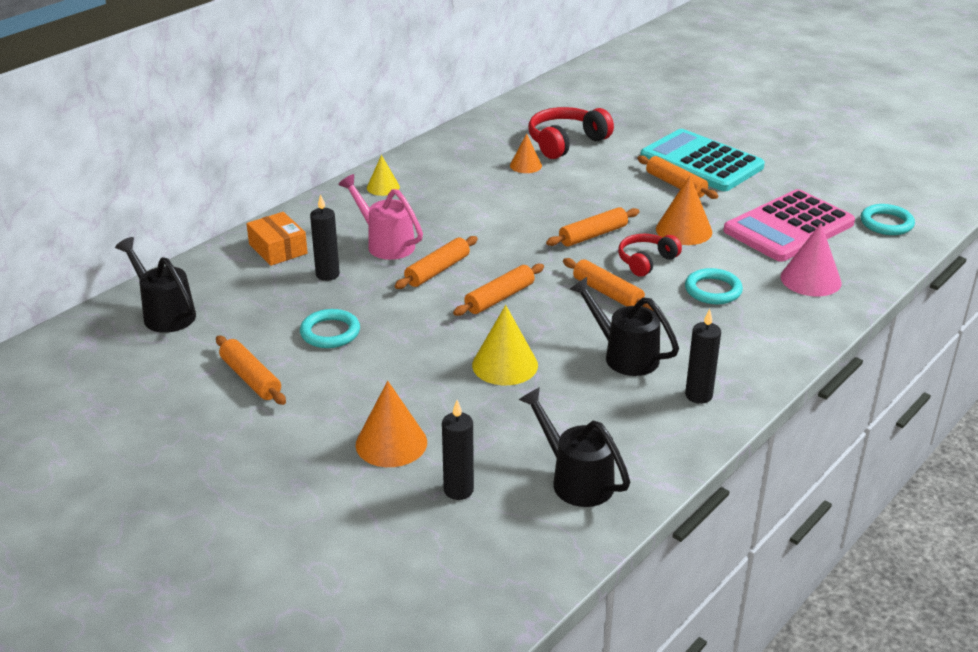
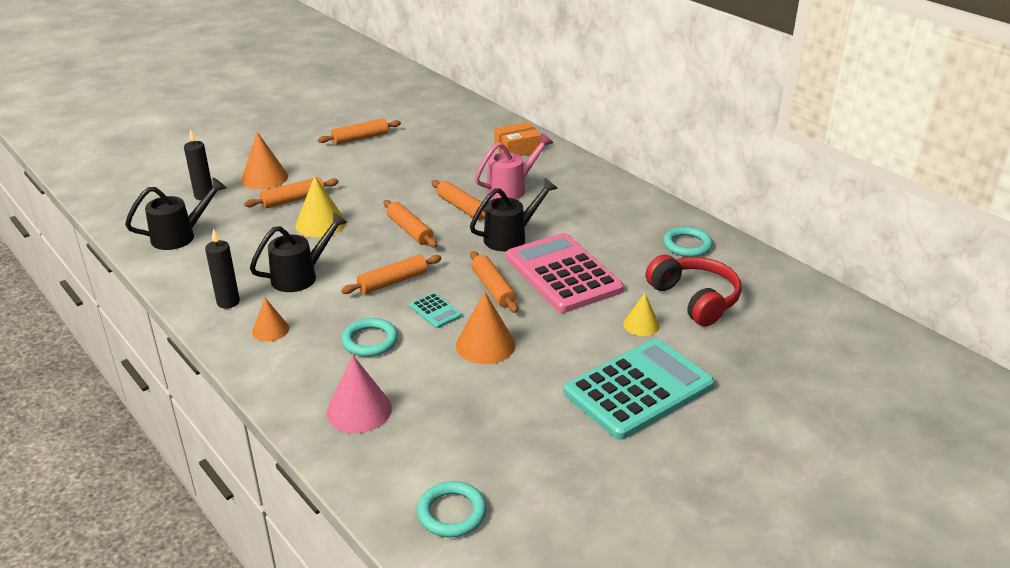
camera: 100 degrees right, 0 degrees up
black watering can [115,237,196,333] -> black watering can moved to [470,178,558,251]
turquoise ring [300,309,360,348] -> turquoise ring moved to [663,227,713,257]
black candle [310,194,340,281] -> none
yellow cone [367,155,400,196] -> yellow cone moved to [623,293,660,336]
orange cone [510,134,542,173] -> orange cone moved to [252,298,289,341]
red headphones [618,234,682,277] -> turquoise calculator [410,293,462,328]
orange rolling pin [637,155,719,199] -> orange rolling pin moved to [244,177,339,208]
pink calculator [723,189,855,262] -> pink calculator moved to [506,233,624,313]

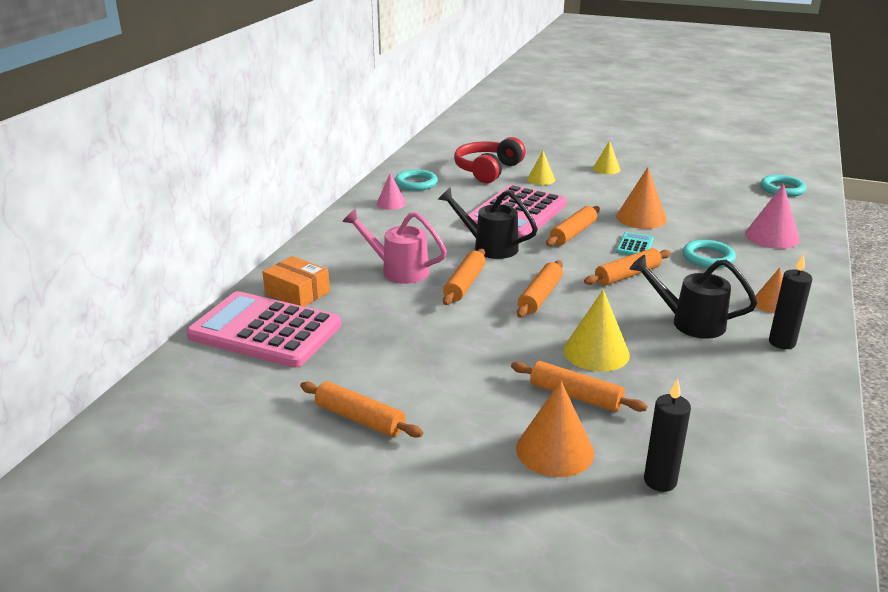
camera: 120 degrees left, 5 degrees down
black watering can [125,178,227,250] -> none
orange rolling pin [341,255,442,294] -> orange rolling pin turned 60 degrees counterclockwise [584,248,671,286]
turquoise calculator [564,338,715,440] -> yellow cone [593,140,620,174]
none -> pink calculator [186,291,341,368]
none -> pink cone [376,173,406,210]

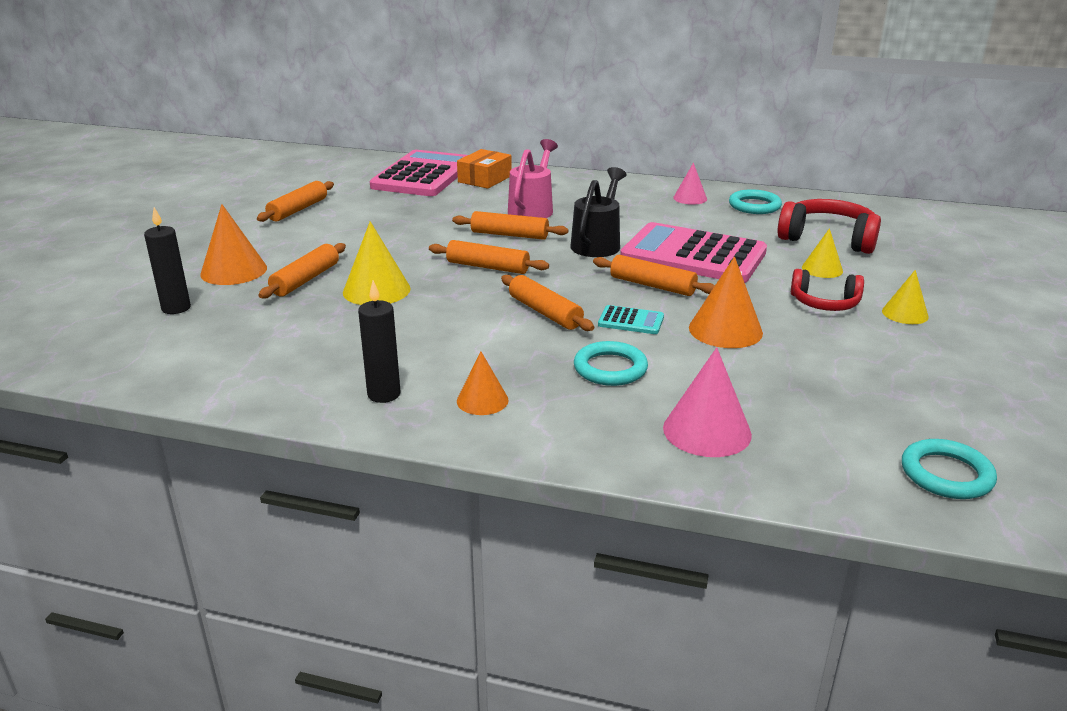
camera: 85 degrees right, 0 degrees up
black watering can [630,255,757,339] -> none
none -> red headphones [791,269,864,311]

